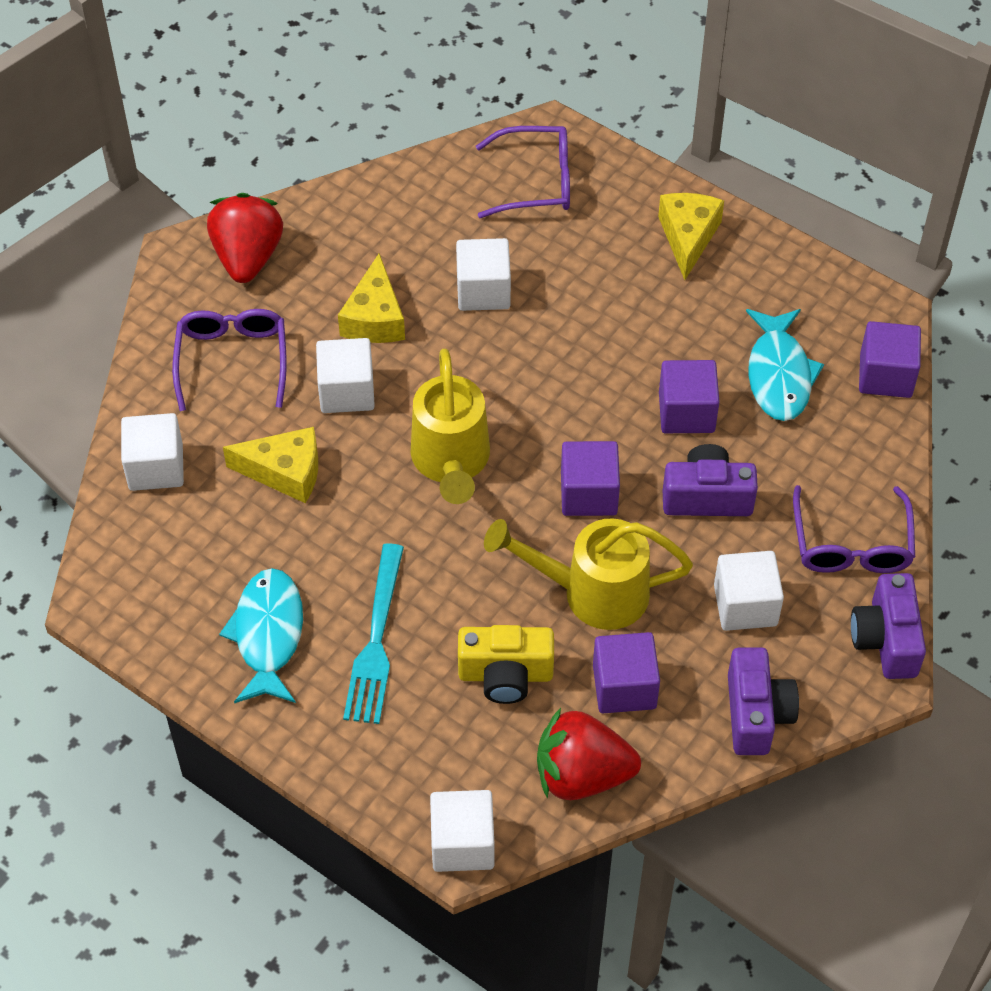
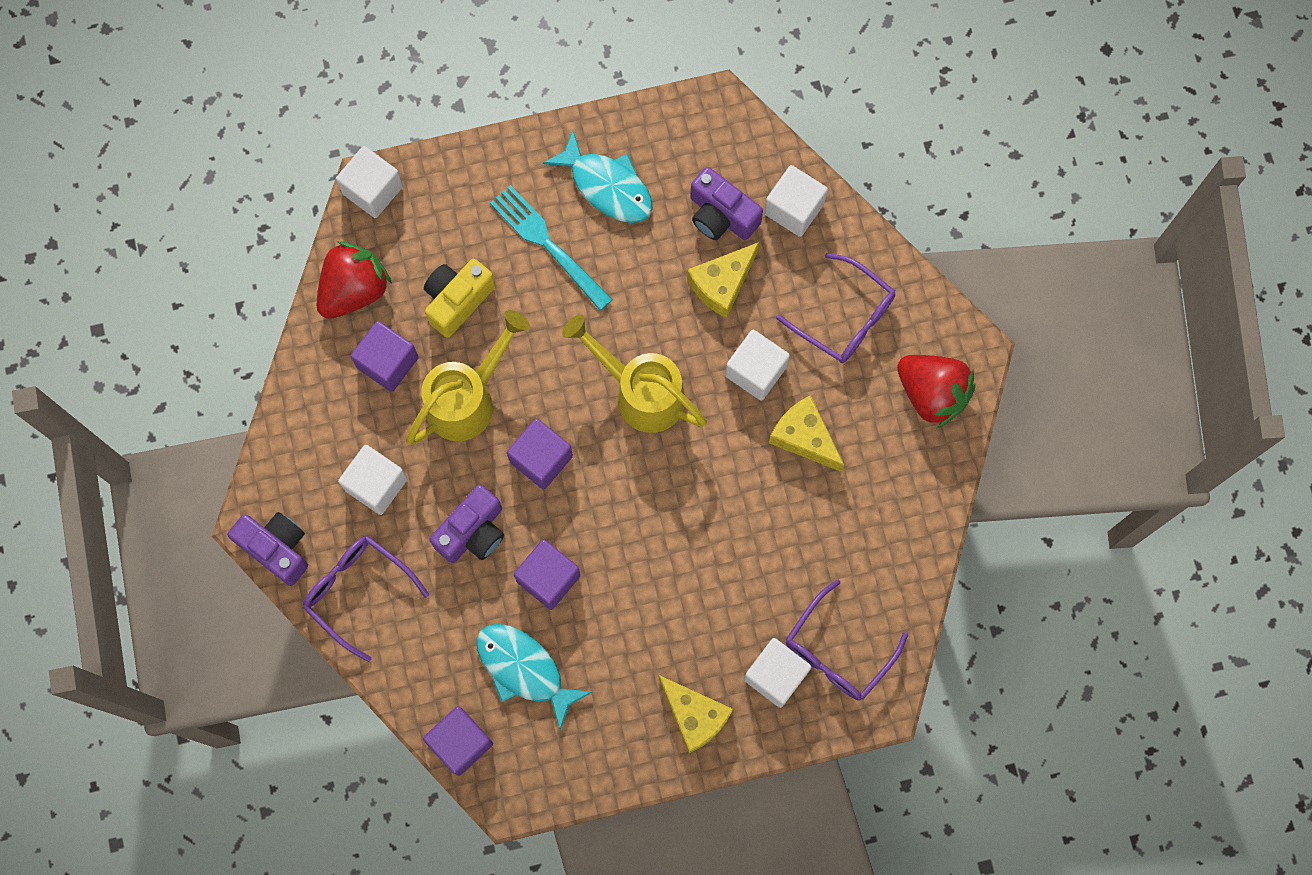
camera: 130 degrees right, 20 degrees up
white cube [456,238,511,311] -> white cube moved to [744,638,811,708]
purple camera [728,647,799,755] -> purple camera moved to [690,167,763,240]

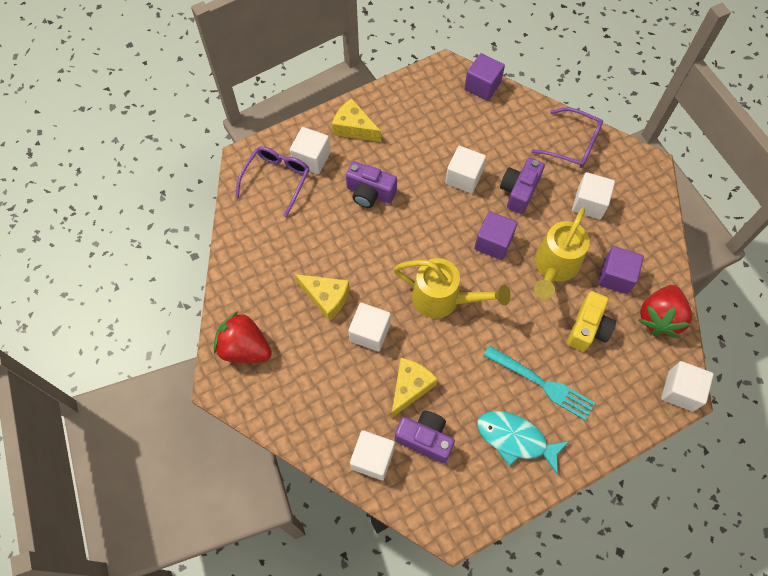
camera: 165 degrees right, 10 degrees down
purple camera [228,512,308,586] -> purple camera moved to [346,161,397,208]
turquoise fish [476,624,592,730] -> none
purple cube [514,539,581,610] -> white cube [445,146,486,193]
purple glasses [776,253,895,363] -> none

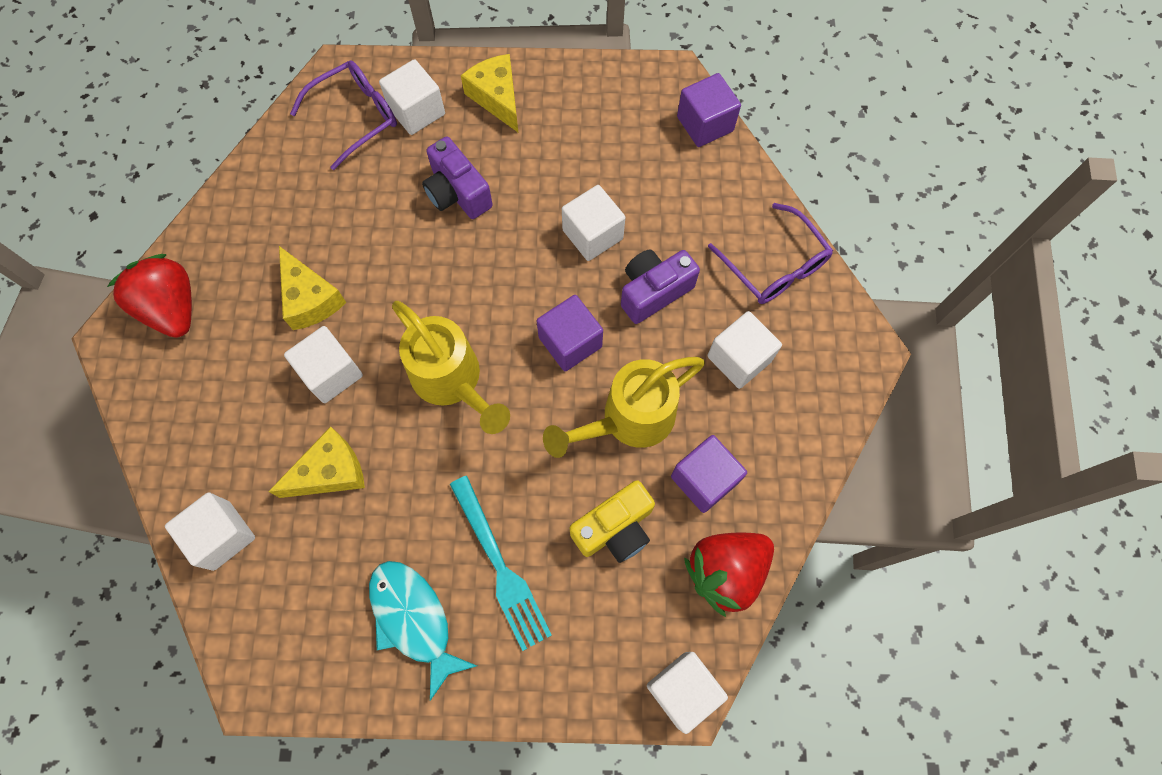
camera: 30 degrees right, 5 degrees up
purple camera [395,411,455,463] -> none

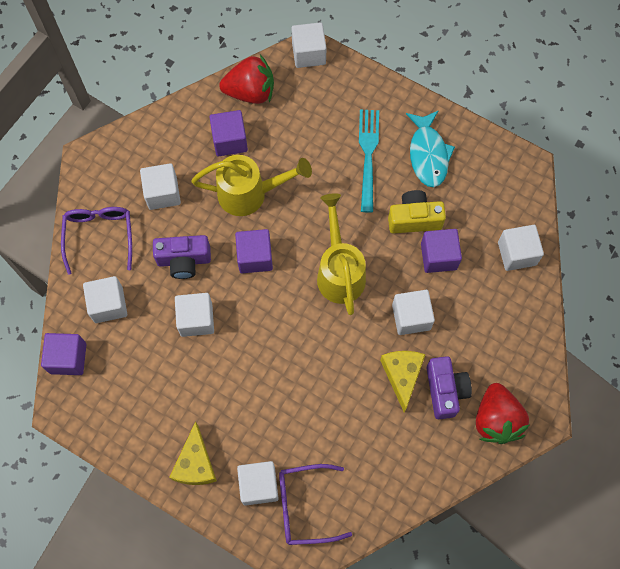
camera: 150 degrees left, 0 degrees up
yellow cheese [268,426,365,498] -> purple cube [421,229,462,273]
purple camera [422,136,493,219] -> purple camera moved to [426,356,472,419]
yellow camera [570,480,655,563] -> yellow camera moved to [388,190,446,234]
none -> white cube [83,276,127,323]

